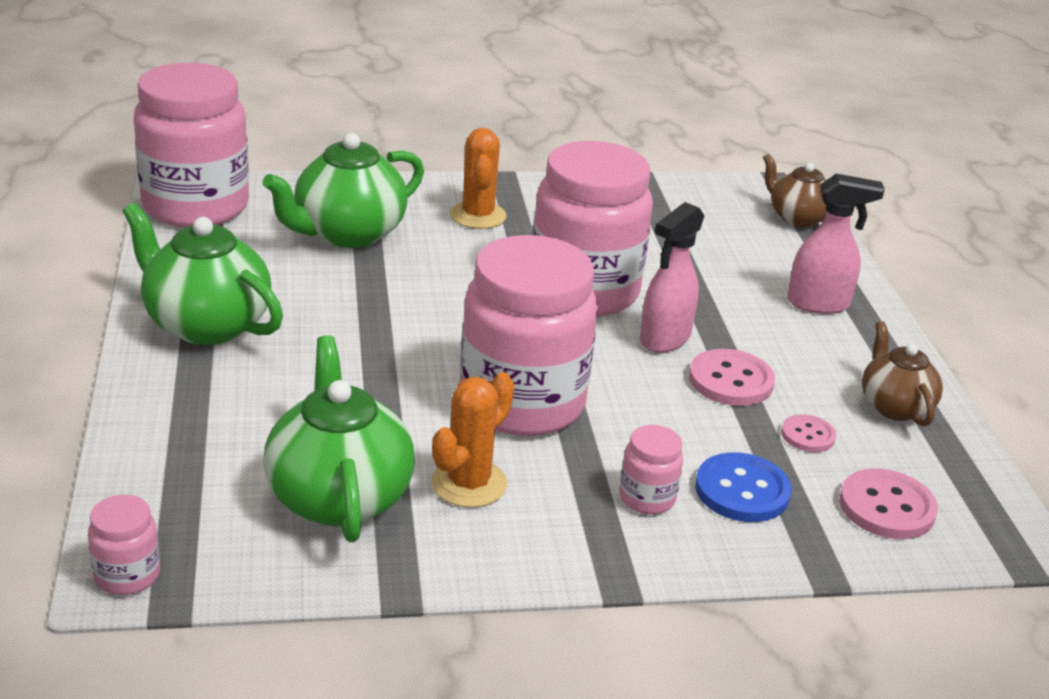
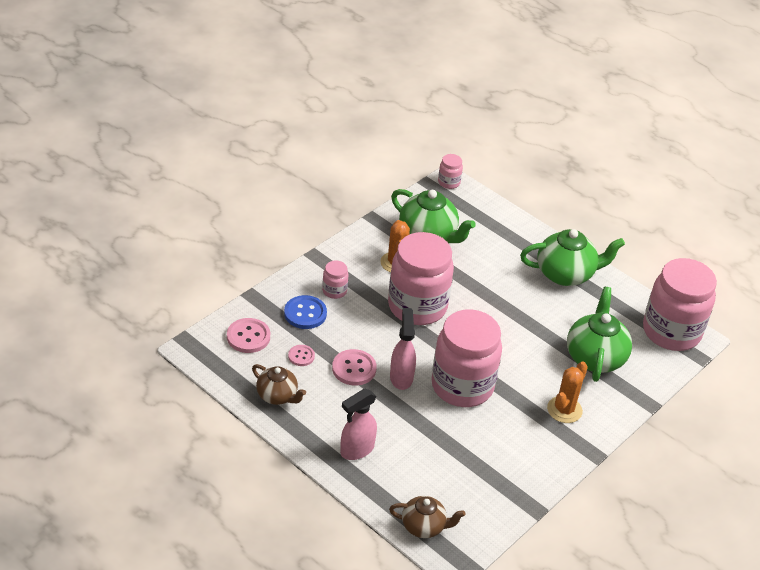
camera: 140 degrees right, 10 degrees up
orange cactus [450,128,507,229] -> orange cactus turned 75 degrees clockwise [547,362,588,423]

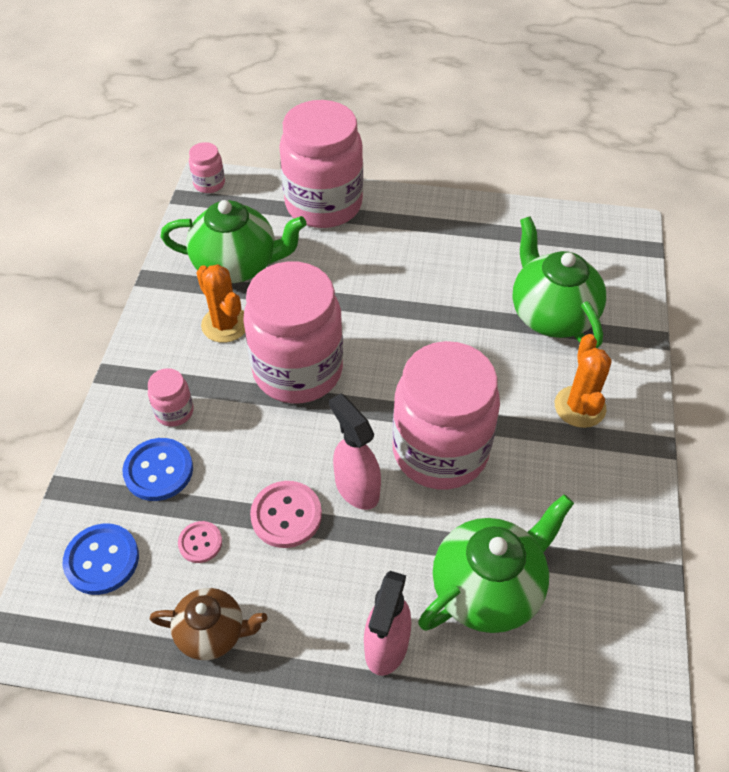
camera: 30 degrees left, 10 degrees up
pink button [227,318,270,353] -> blue button [63,523,139,595]
brown teapot [389,496,465,538] -> none
green teapot [520,229,625,286] -> green teapot moved to [418,494,574,633]
pink jar [643,258,717,351] -> pink jar moved to [279,100,363,228]

